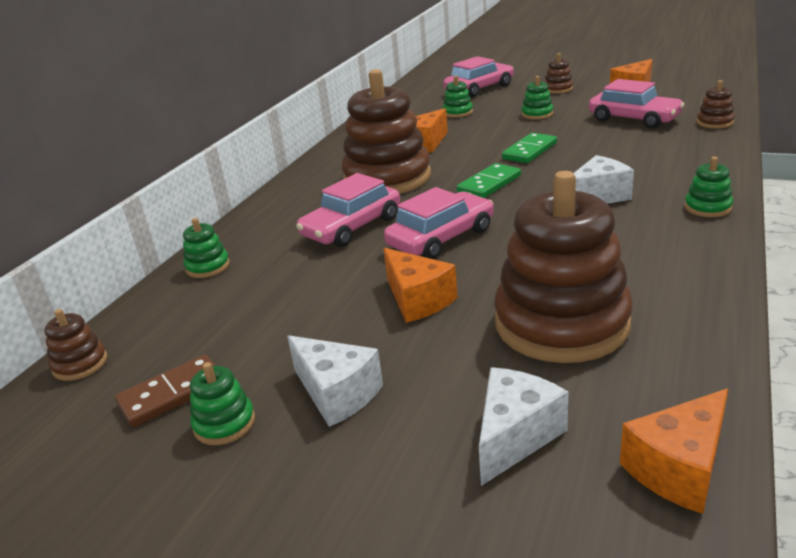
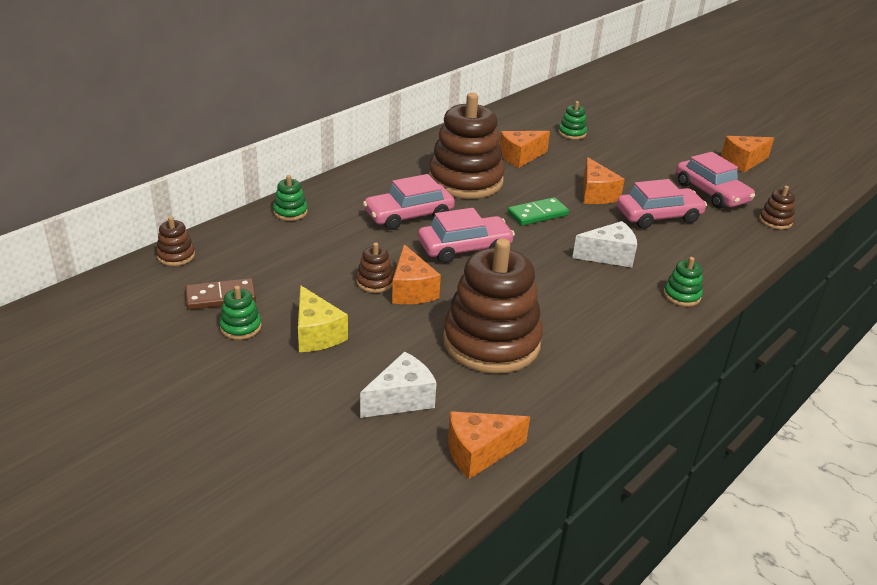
camera: 15 degrees right, 5 degrees up
white cheese [287,335,383,427] -> yellow cheese [298,285,348,352]
pink car [444,56,514,98] -> pink car moved to [617,179,707,229]
green domino [502,133,557,163] -> orange cheese [583,157,625,204]
green stacking toy [521,76,553,120] -> none
brown stacking toy [544,53,573,94] -> brown stacking toy moved to [356,242,394,293]

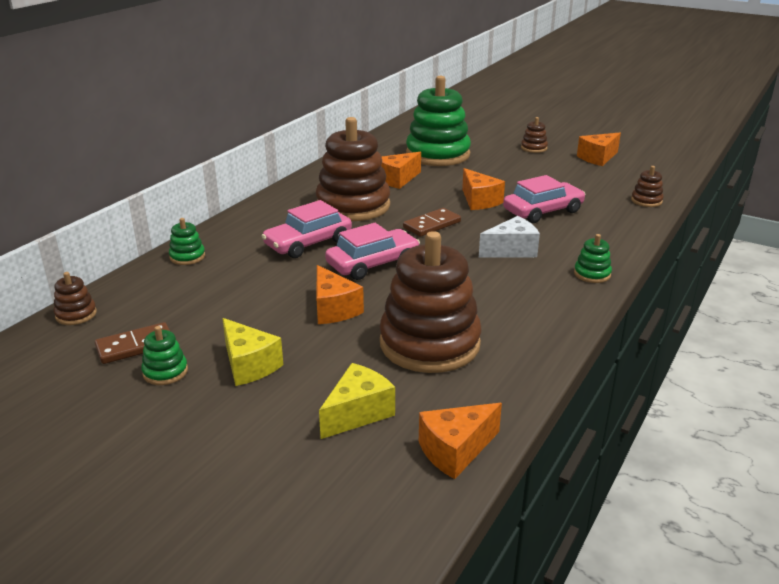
camera: 10 degrees left, 5 degrees down
brown stacking toy [356,242,394,293] -> brown stacking toy moved to [521,117,548,153]
white cheese [360,351,437,418] -> yellow cheese [319,363,395,439]
green domino [508,197,569,226] -> brown domino [403,208,461,237]
green stacking toy [558,101,587,139] -> green stacking toy [406,76,471,166], size x2.41
pink car [676,152,755,209] -> none

